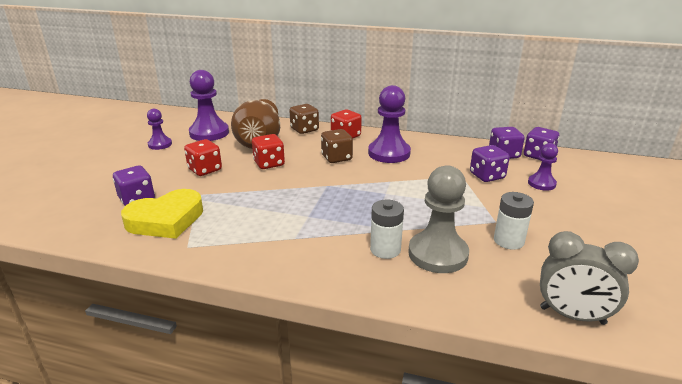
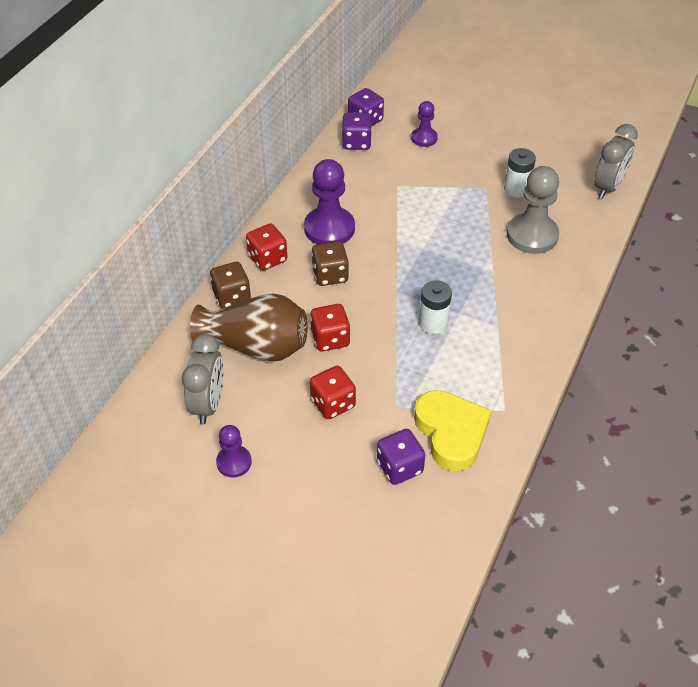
camera: 80 degrees left, 20 degrees up
purple pawn [189,70,229,141] -> grey clock [182,334,224,424]
white battery [370,200,404,259] -> white battery moved to [419,280,452,334]
purple dice [470,145,510,182] -> none

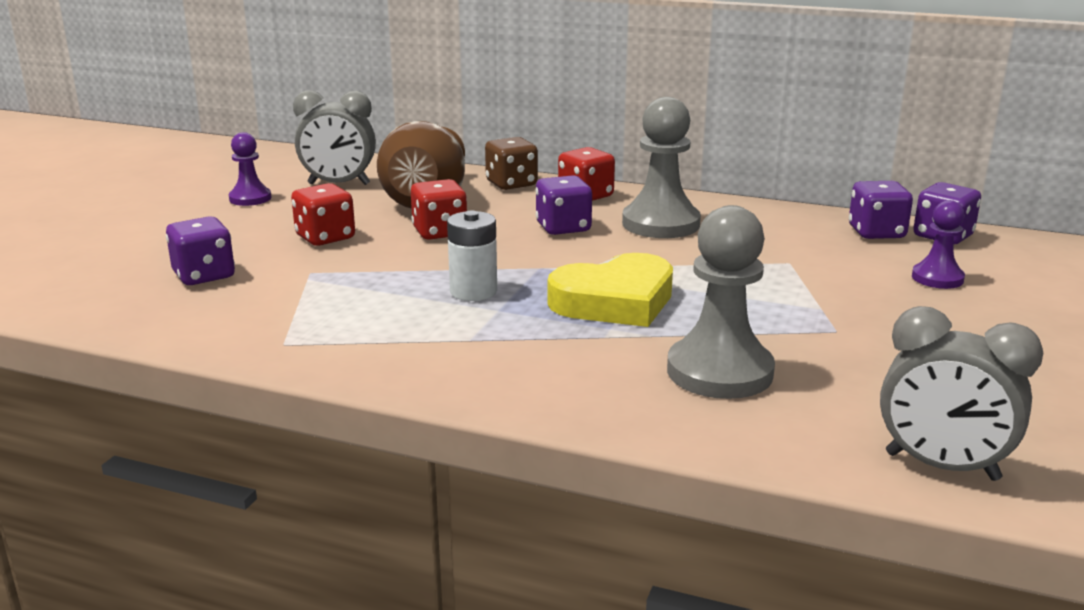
camera: 85 degrees right, 25 degrees down
purple pawn [304,159,355,244] -> grey pawn [622,97,701,238]
brown dice [311,241,349,286] -> purple dice [535,175,592,235]
yellow heart [414,390,491,471] -> yellow heart moved to [547,253,673,327]
white battery [504,148,536,198] -> none

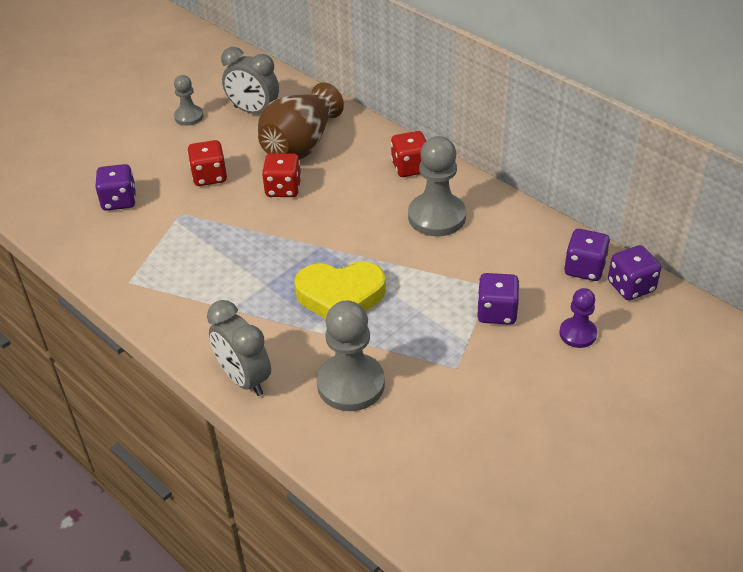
camera: 25 degrees right, 20 degrees up
purple pawn [229,132,271,206] -> grey pawn [174,75,203,126]
white battery [447,211,497,301] -> none
brown dice [485,137,538,190] -> none
purple dice [535,175,592,235] -> purple dice moved to [477,273,520,325]
grey clock [880,306,1043,481] -> grey clock moved to [207,300,271,396]

